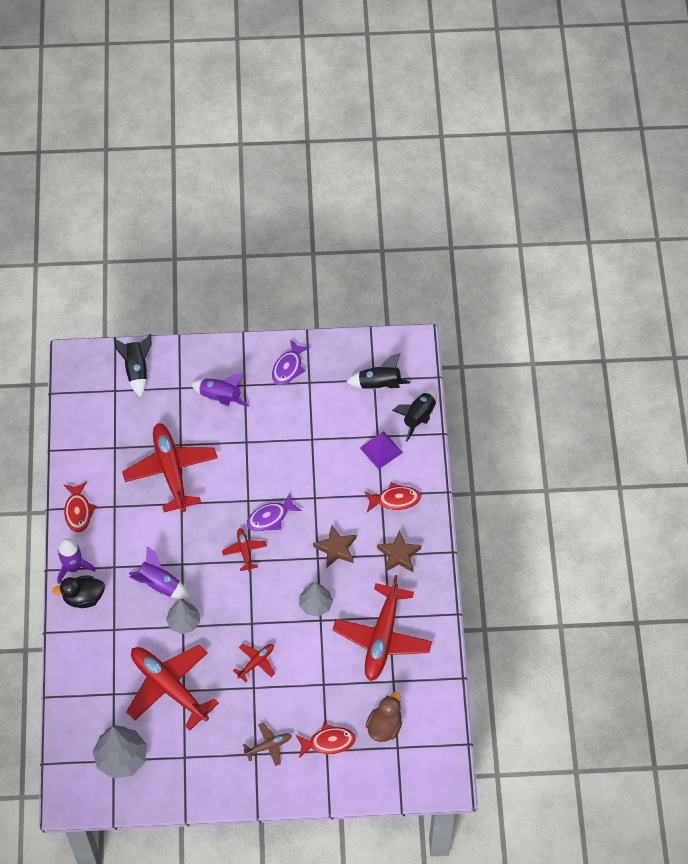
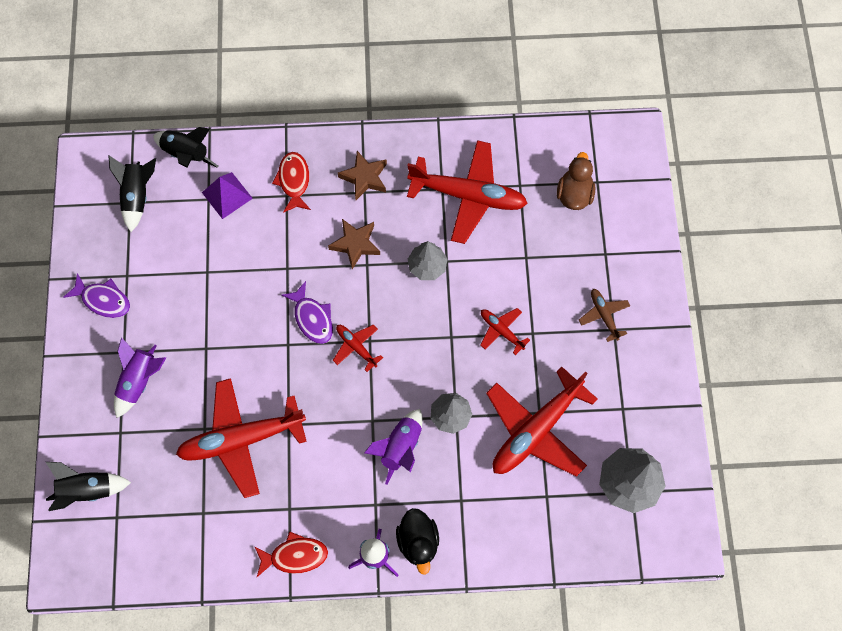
camera: 90 degrees left, 10 degrees up
red plane [222,528,267,572] -> red plane turned 60 degrees clockwise [333,325,383,372]
red fish [296,723,356,758] -> none
brown duck [366,692,402,742] -> brown duck turned 75 degrees clockwise [557,152,596,210]

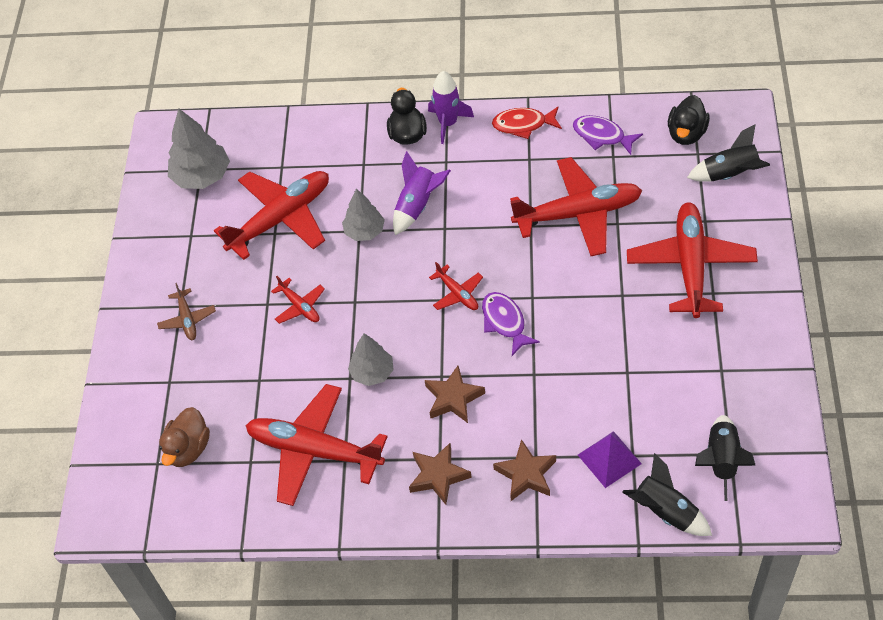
camera: 170 degrees left, 15 degrees down
purple fish [63,273,130,318] -> purple fish moved to [573,115,643,155]
purple rocket [114,337,166,418] -> red plane [627,202,758,318]
red fish [272,152,311,213] -> brown star [493,439,556,501]
none -> black duck [668,95,710,145]

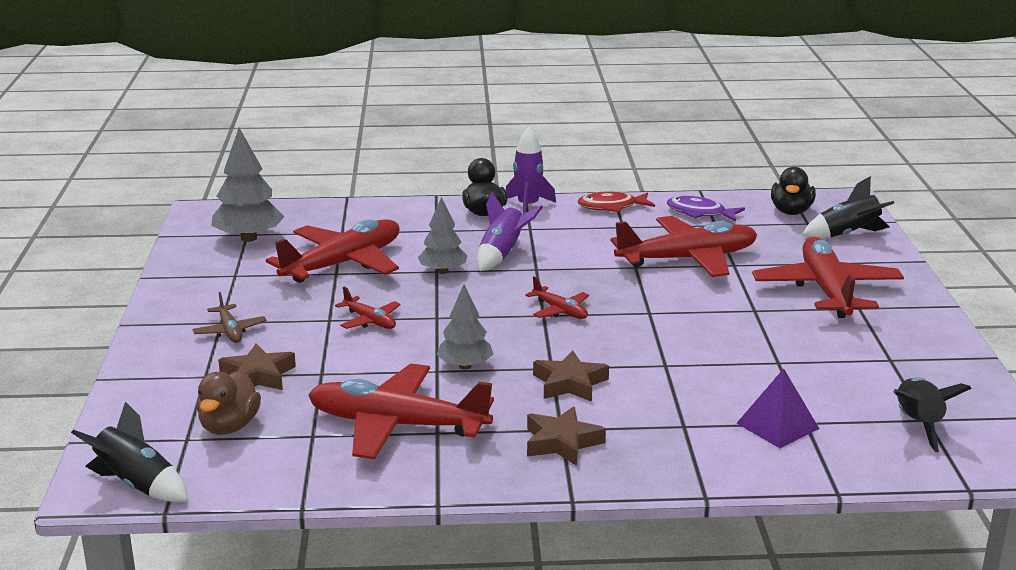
camera: 10 degrees left, 30 degrees down
purple fish [482,292,540,356] -> none
brown star [493,439,556,501] -> brown star moved to [218,343,296,390]
black rocket [622,453,712,536] -> black rocket moved to [71,402,188,502]

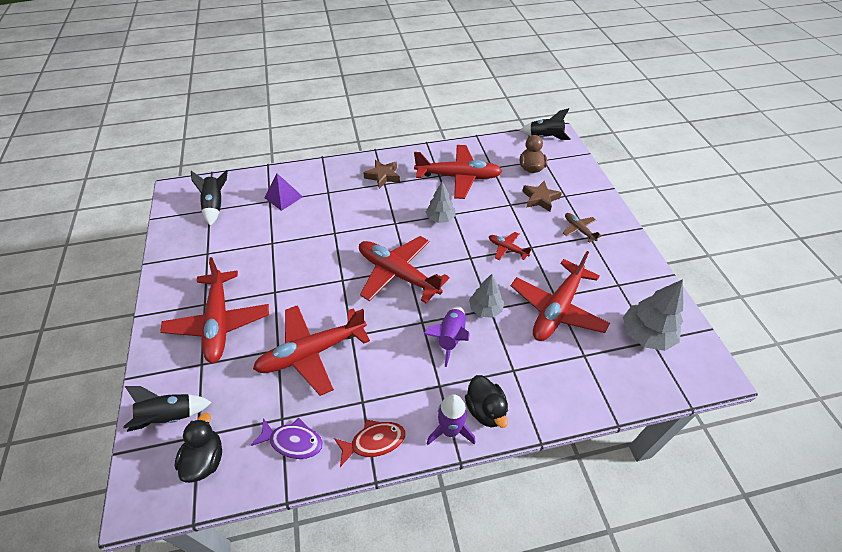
camera: 170 degrees right, 25 degrees up
red plane [525,276,589,319] -> red plane [359,236,450,303], size x2.16
brown star [533,350,609,402] -> none

